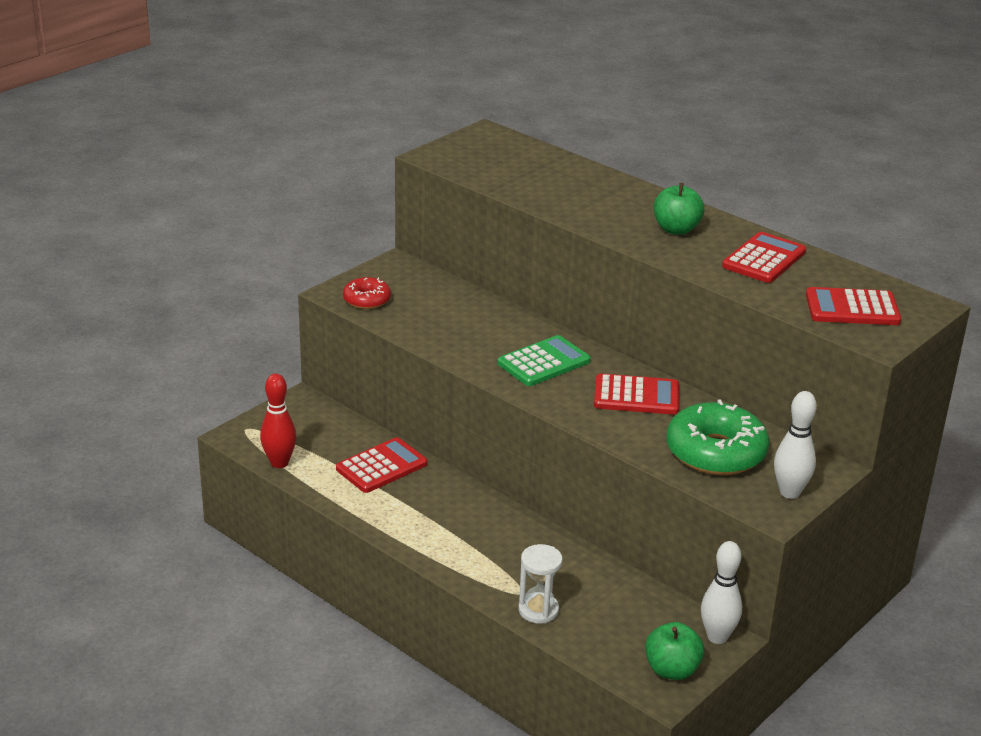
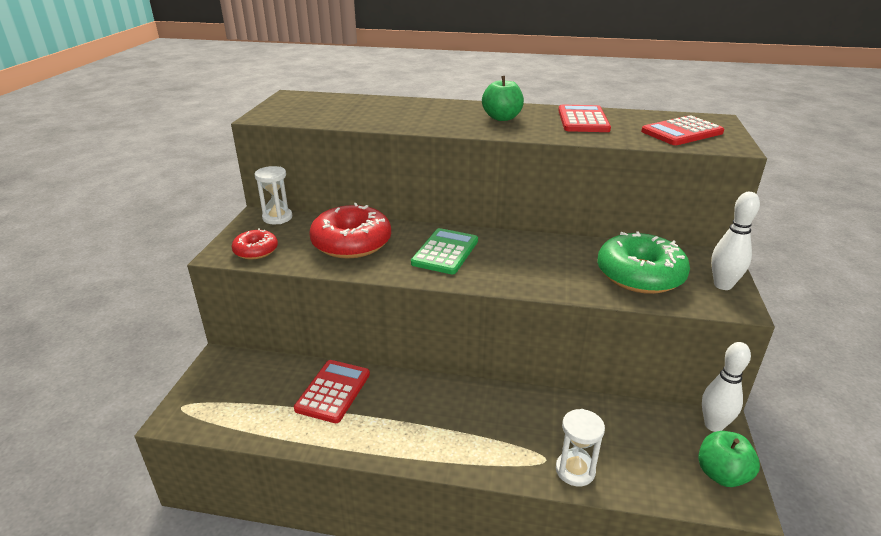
camera: 30 degrees left, 0 degrees up
red bowling pin [260,373,297,468] -> none
red calculator [594,374,679,415] -> none
none -> white hourglass [255,166,292,224]
none -> red donut [309,203,391,258]

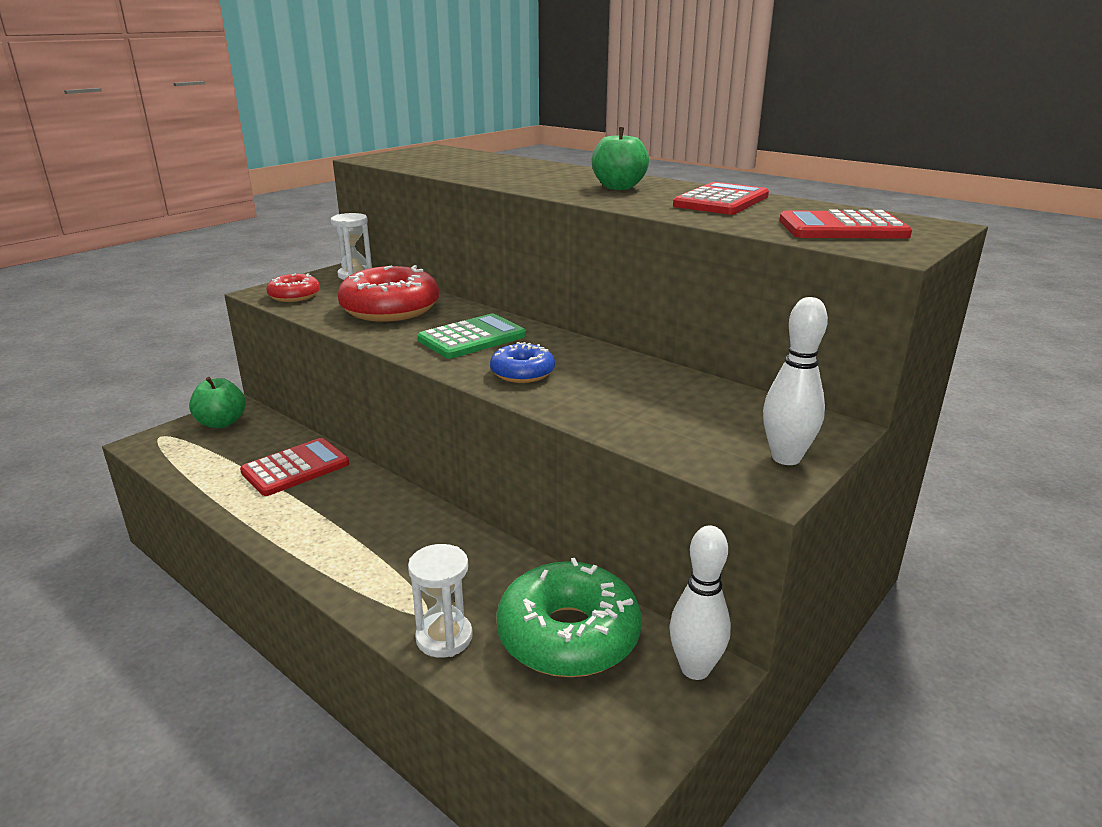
camera: 30 degrees right, 5 degrees down
green donut [597,231,690,294] -> green donut moved to [496,558,641,677]
green apple [698,431,760,487] -> green apple moved to [189,377,246,428]
none -> blue donut [490,342,555,383]

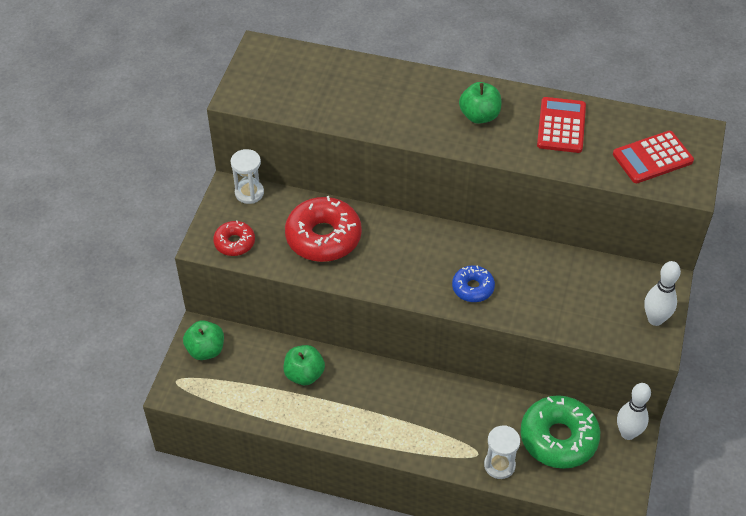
camera: 25 degrees left, 25 degrees up
red calculator [240,438,349,496] -> green apple [283,345,325,385]
green calculator [418,314,526,359] -> none

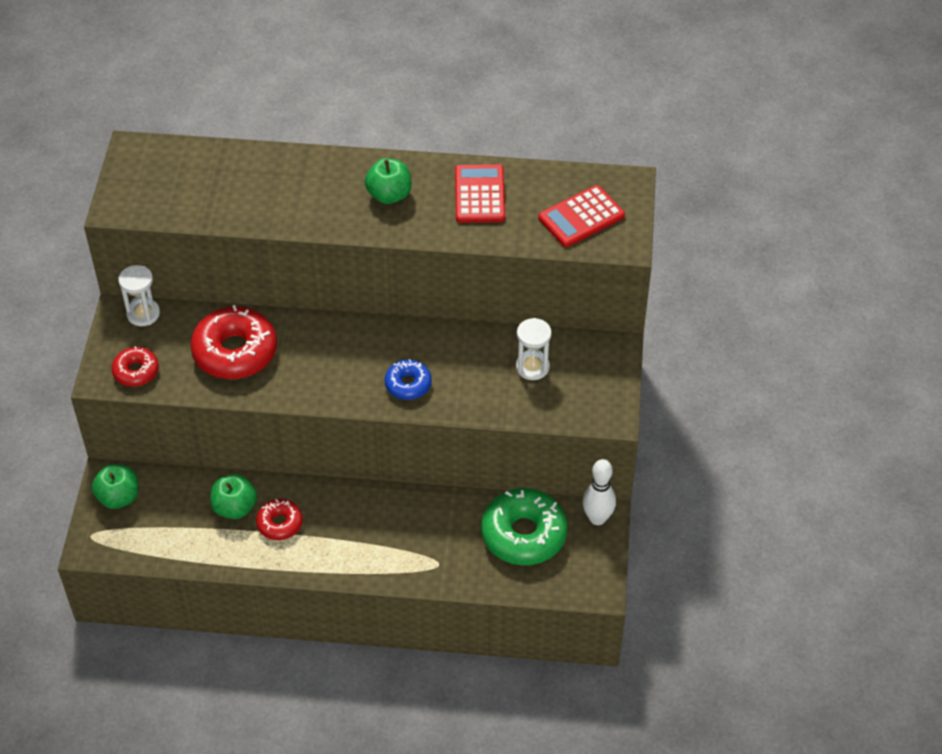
camera: 10 degrees left, 0 degrees up
white hourglass [484,425,520,479] -> white hourglass moved to [516,318,552,380]
white bowling pin [644,261,681,326] -> none
none -> red donut [256,499,303,540]

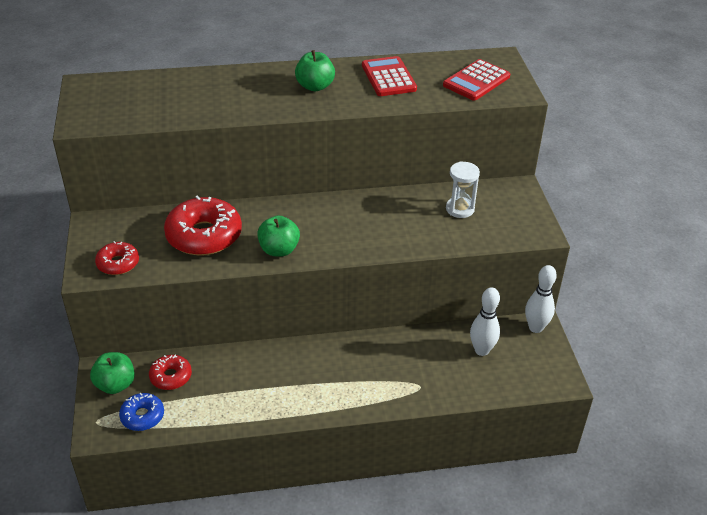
camera: 15 degrees left, 10 degrees down
white hourglass [118,265,160,326] -> none
green apple [210,474,257,519] -> green apple moved to [257,215,300,257]
red donut [256,499,303,540] -> red donut moved to [149,355,192,390]
blue donut [385,359,432,400] -> blue donut moved to [119,393,164,431]
green donut [481,488,568,566] -> white bowling pin [470,287,500,356]

